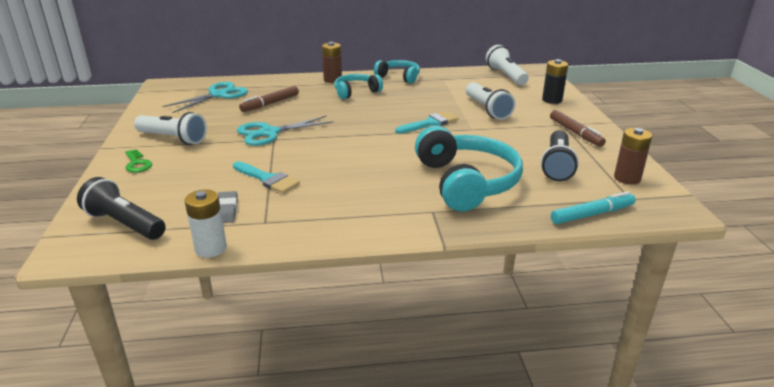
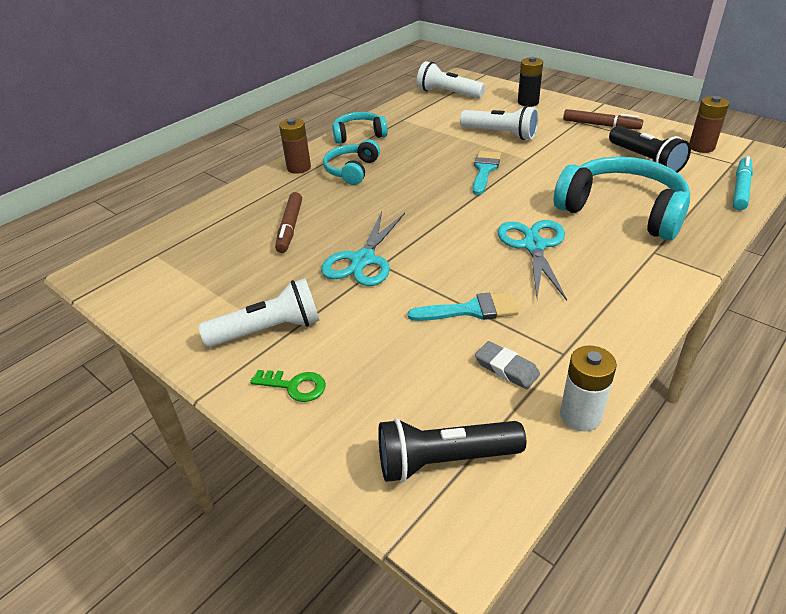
camera: 40 degrees left, 10 degrees up
turquoise scissors [162,82,248,113] -> turquoise scissors moved to [497,220,567,301]

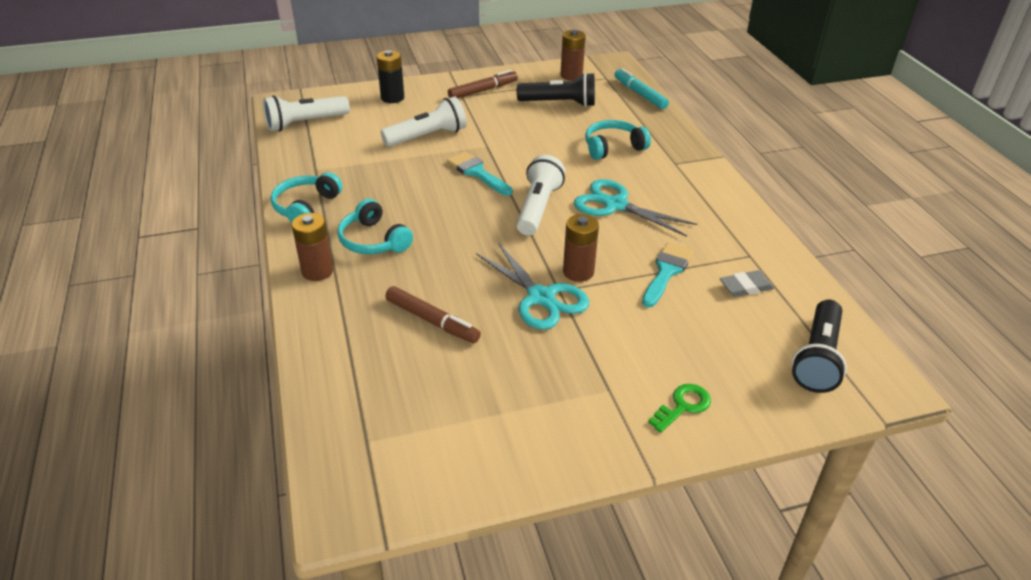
camera: 60 degrees left, 0 degrees up
white flashlight [198,278,319,347] -> white flashlight moved to [516,155,565,235]
turquoise headphones [554,156,690,240] -> turquoise headphones [585,120,651,160], size x0.56
white battery [560,346,617,431] -> none
none -> brown battery [563,214,599,282]

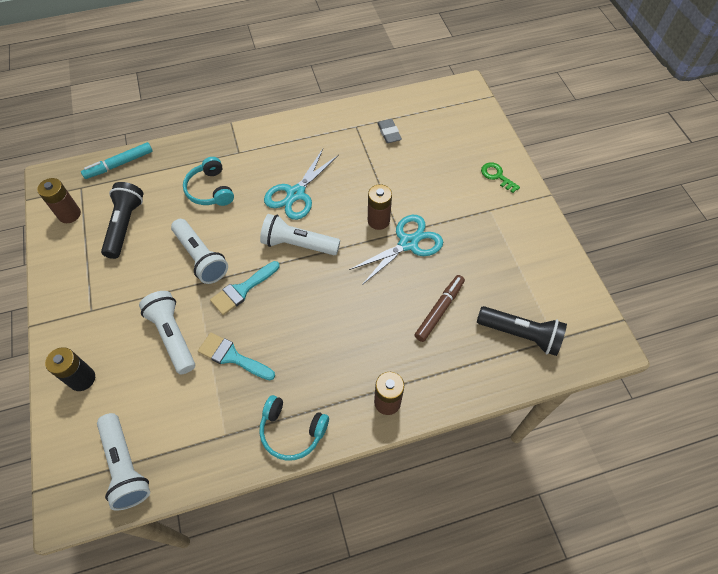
camera: 90 degrees left, 20 degrees up
turquoise headphones [337,199,413,254] -> none
brown marker [448,70,518,98] -> none
turquoise brush [642,242,694,308] -> turquoise brush moved to [198,332,275,380]
black flashlight [792,300,847,393] -> black flashlight moved to [477,306,567,356]
none -> white flashlight [171,219,228,284]

